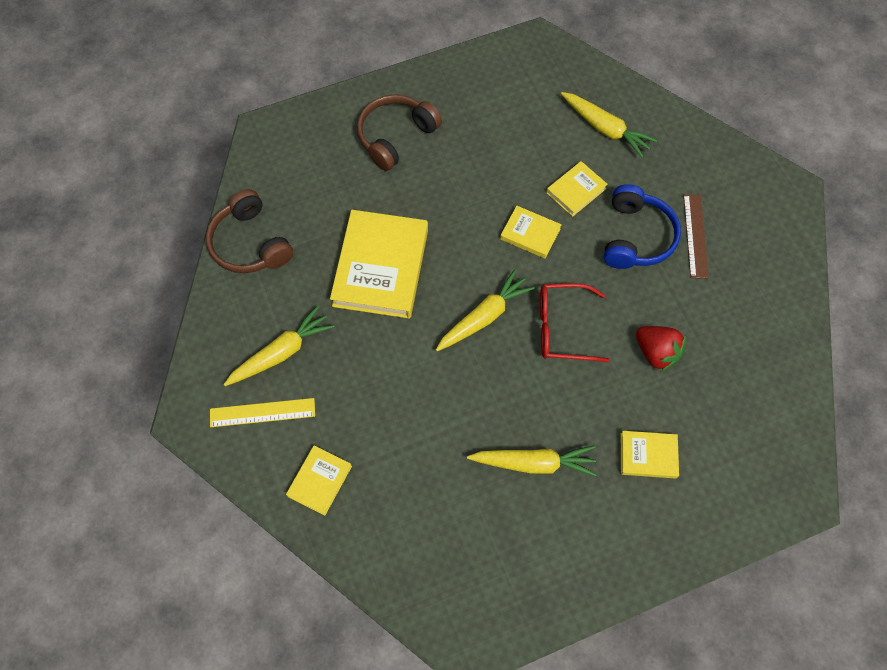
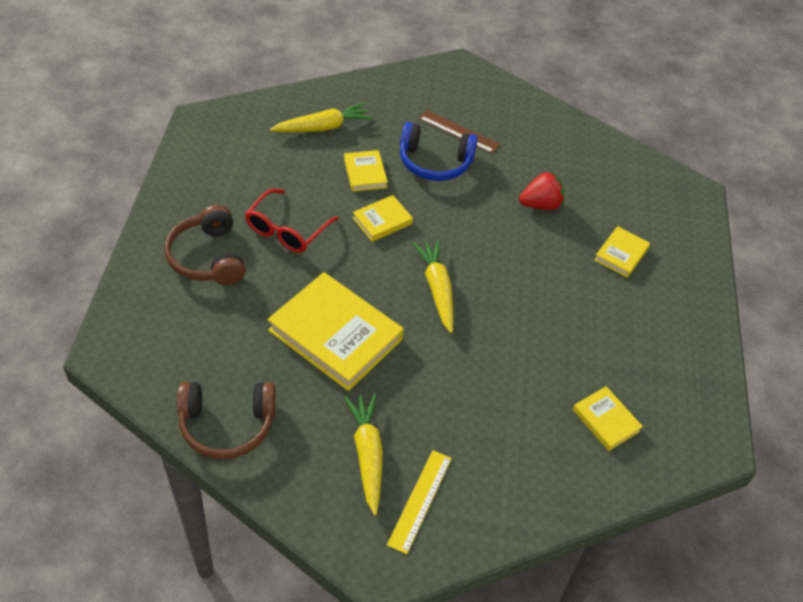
camera: 65 degrees left, 15 degrees down
yellow book [286,445,352,516] -> yellow book moved to [573,386,643,451]
yellow carrot [467,445,597,476] -> none
red glasses [540,283,610,362] -> red glasses moved to [245,189,339,253]
blue headphones [603,184,681,269] -> blue headphones turned 150 degrees clockwise [400,122,478,181]

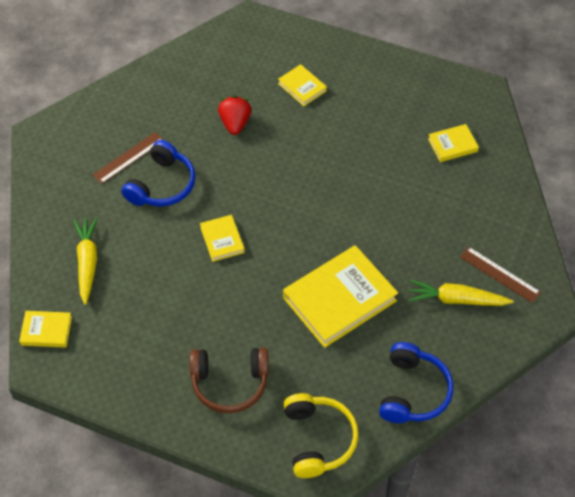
camera: 70 degrees left, 5 degrees up
brown headphones [177,382,276,459] -> blue headphones [379,342,453,423]
red glasses [245,189,339,253] -> none
yellow book [344,150,388,192] -> yellow book moved to [19,311,72,348]
yellow ruler [387,450,452,554] -> brown ruler [460,247,541,303]
yellow carrot [412,240,453,333] -> none
none -> yellow headphones [283,393,359,478]

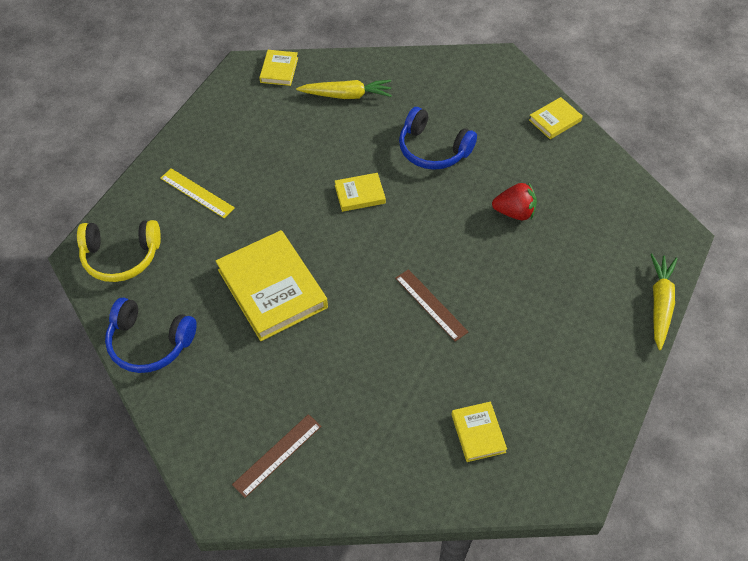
camera: 95 degrees right, 0 degrees up
brown ruler [93,132,164,184] -> brown ruler moved to [395,269,468,342]
brown headphones [190,348,269,413] -> yellow ruler [160,168,235,218]
yellow book [278,64,327,106] -> yellow book moved to [529,97,583,139]
yellow carrot [408,280,514,306] -> yellow carrot moved to [650,253,678,350]

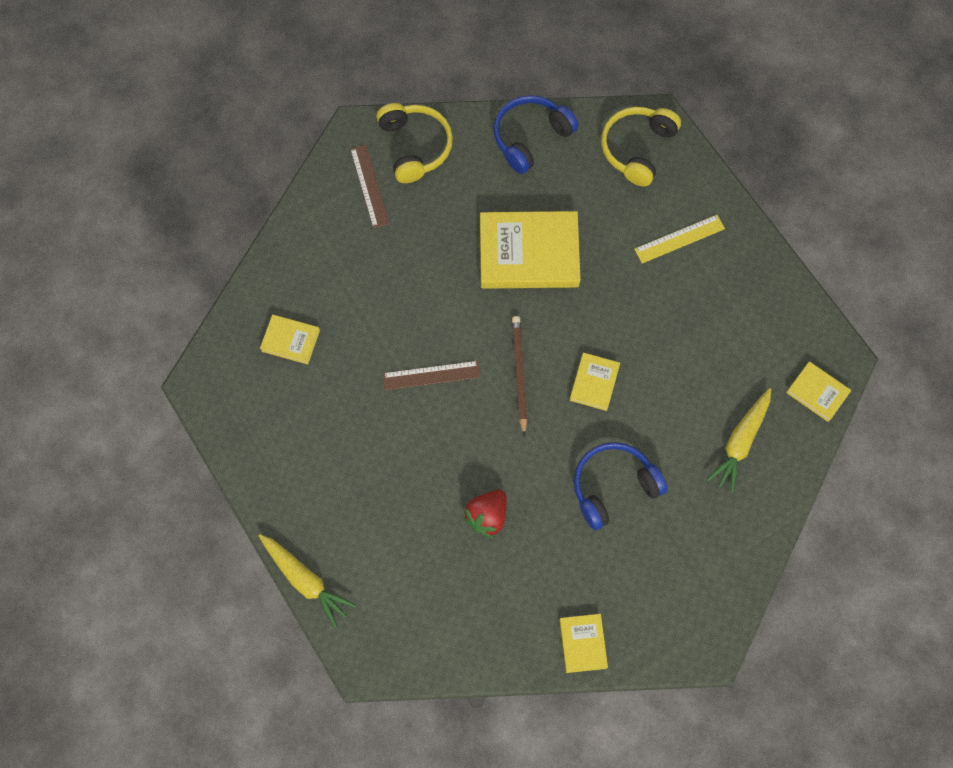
camera: 120 degrees right, 15 degrees up
none -> yellow headphones [376,103,453,183]
none -> brown pencil [512,316,527,436]

